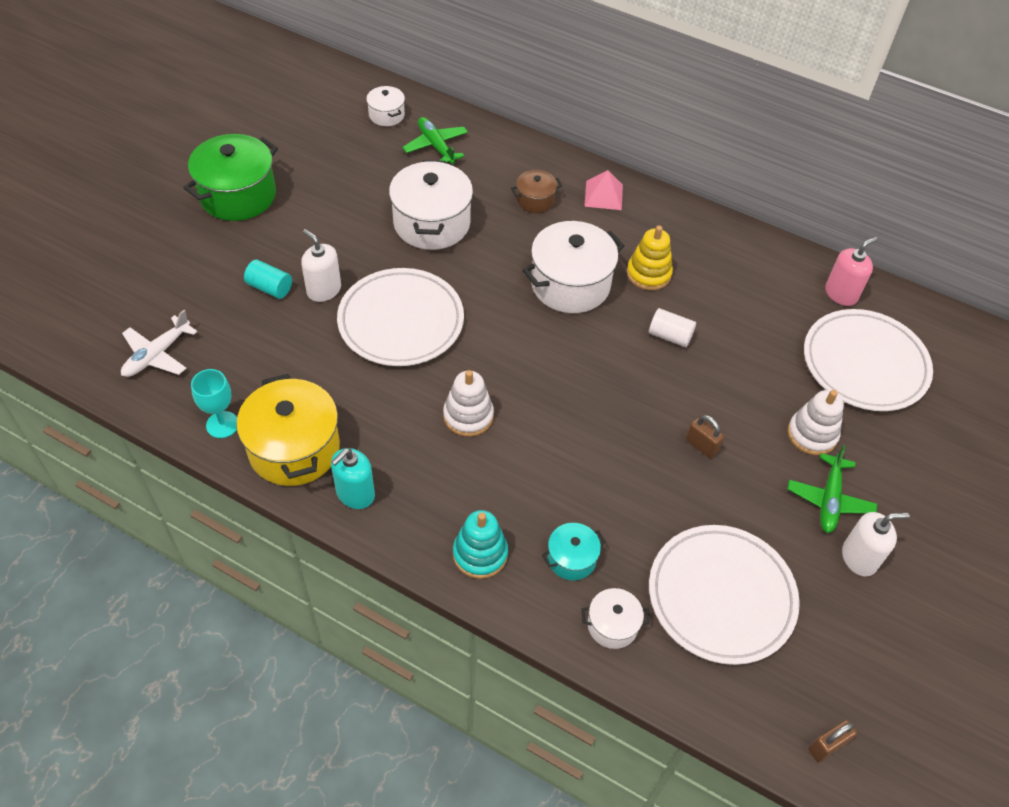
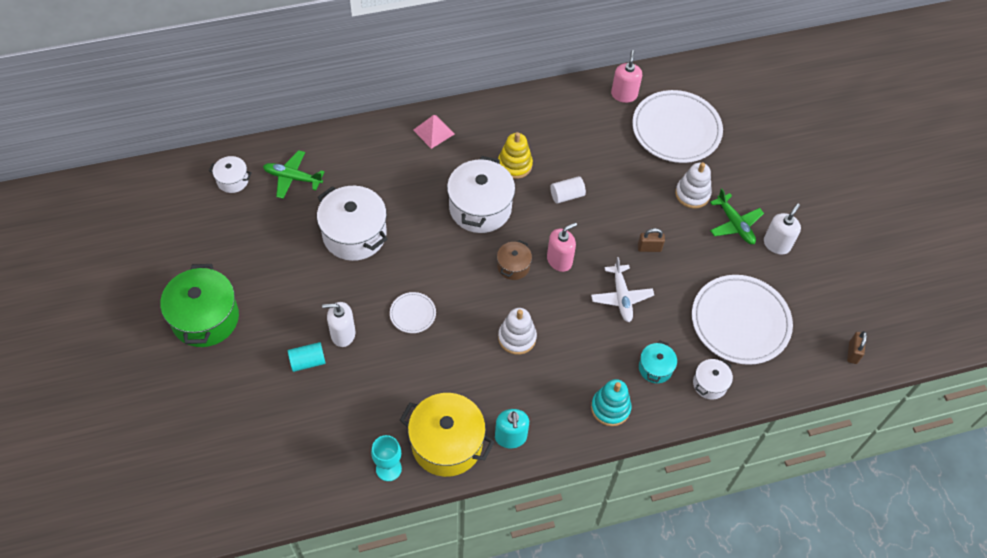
camera: 45 degrees left, 5 degrees up
white plane [121,310,198,377] -> white plane moved to [591,257,654,322]
white plate [337,268,464,366] -> white plate [390,292,436,333], size x0.46
brown pot [511,170,562,213] -> brown pot moved to [497,240,532,280]
none -> pink soap dispenser [547,222,577,272]

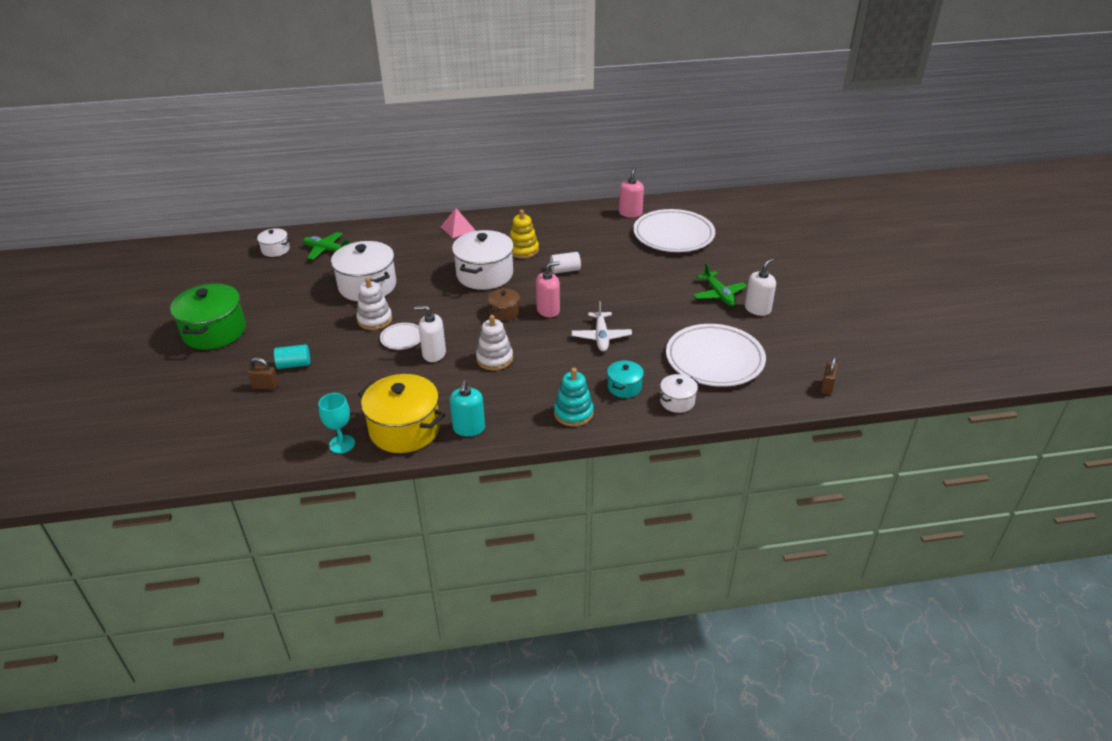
camera: 10 degrees right, 20 degrees down
white soap dispenser [322,302,355,347] -> white soap dispenser moved to [414,305,446,362]
brown padlock [638,228,665,252] -> brown padlock moved to [247,358,278,390]
white stacking toy [675,162,712,209] -> white stacking toy moved to [356,277,392,330]

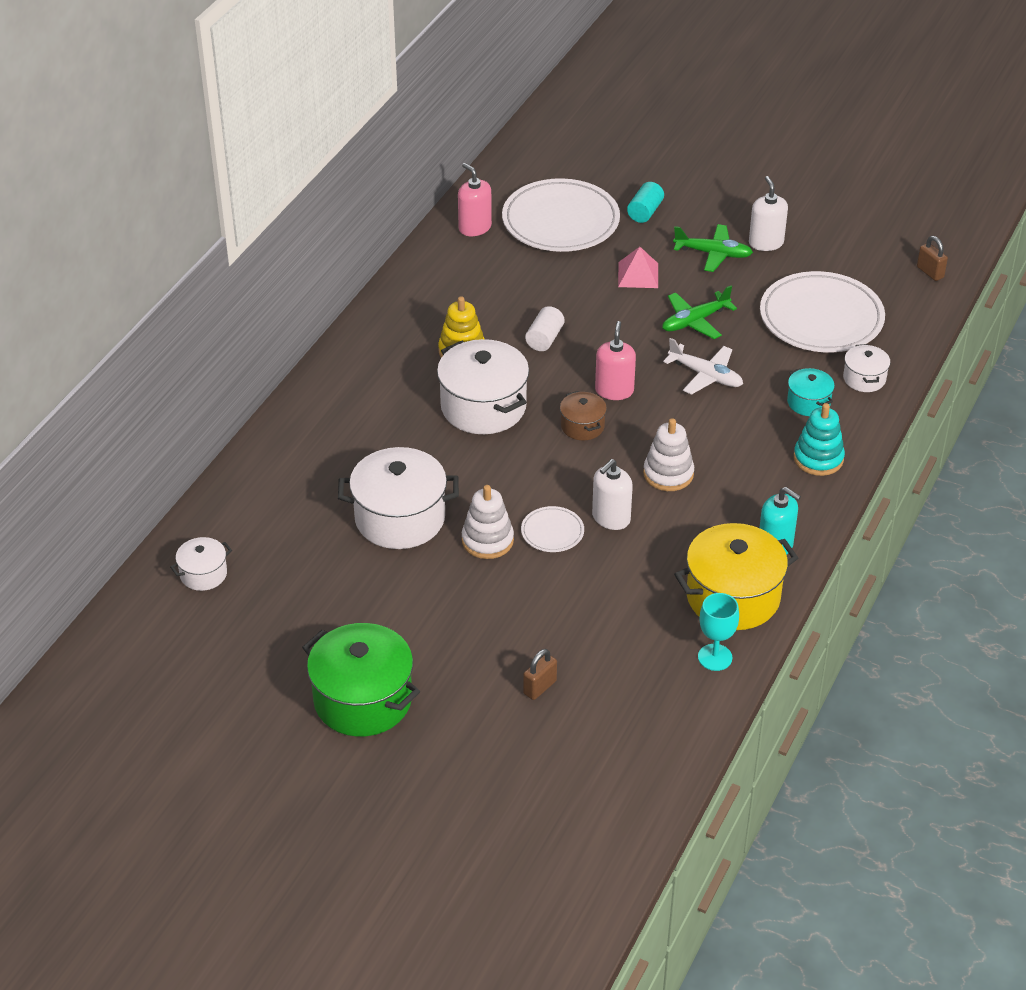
camera: 55 degrees left, 5 degrees up
turquoise cylinder [274,344,310,369] -> turquoise cylinder moved to [627,182,664,223]
green plane [303,232,349,260] -> green plane moved to [662,286,737,339]
pink pyramid [441,208,476,238] -> pink pyramid moved to [618,247,658,288]

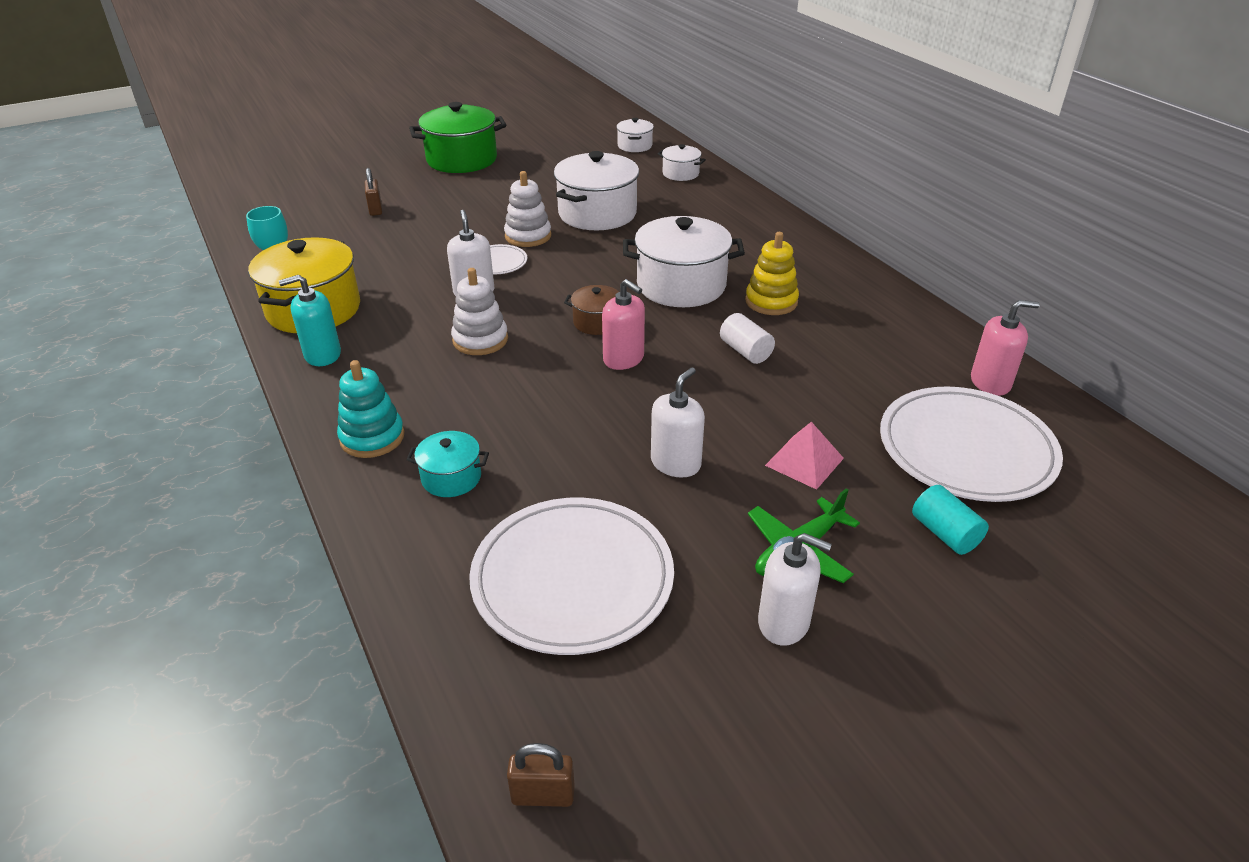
camera: 125 degrees right, 5 degrees down
green plane [662,286,737,339] -> white soap dispenser [651,367,705,478]
white plane [663,338,743,395] -> none
white pot [843,344,891,392] -> white pot moved to [658,144,706,181]

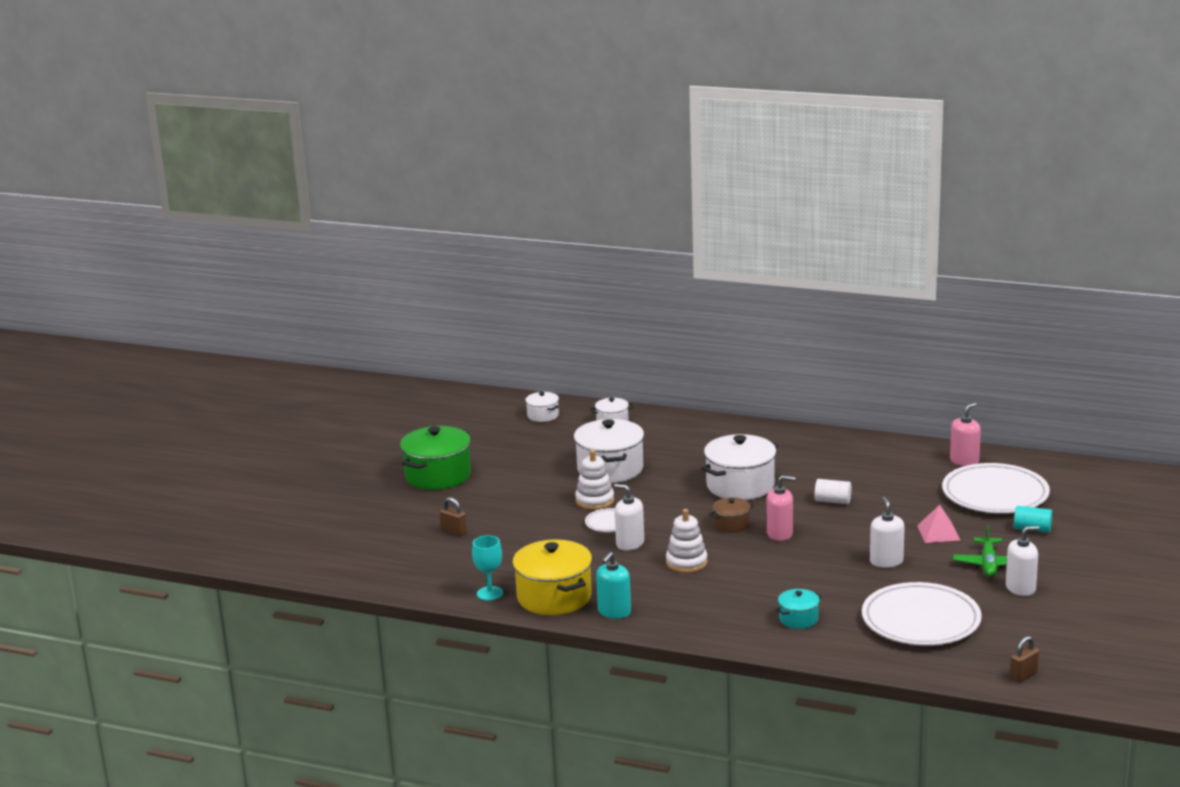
camera: 40 degrees left, 15 degrees down
turquoise stacking toy [337,360,405,458] -> none
yellow stacking toy [745,232,799,315] -> none

